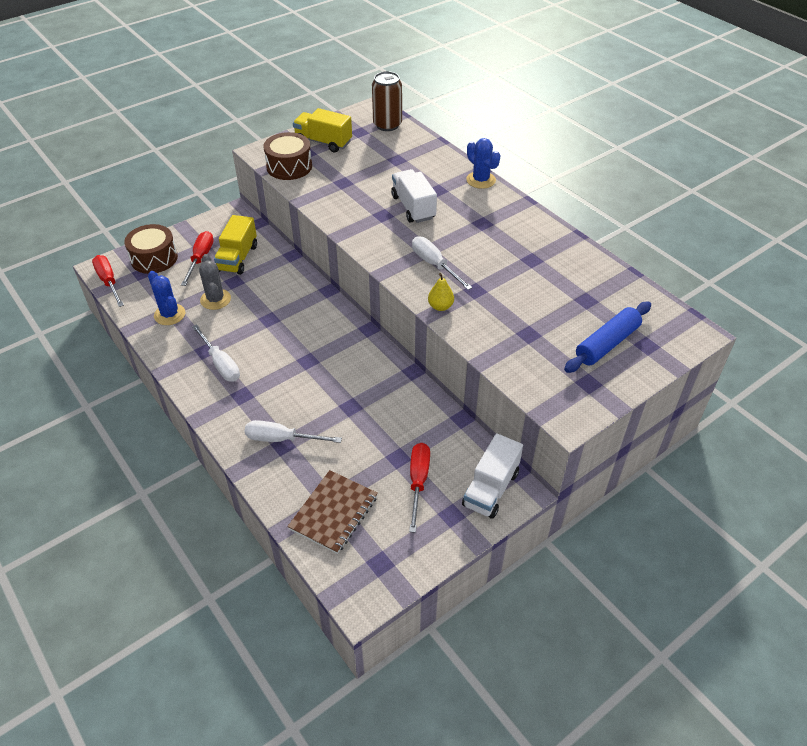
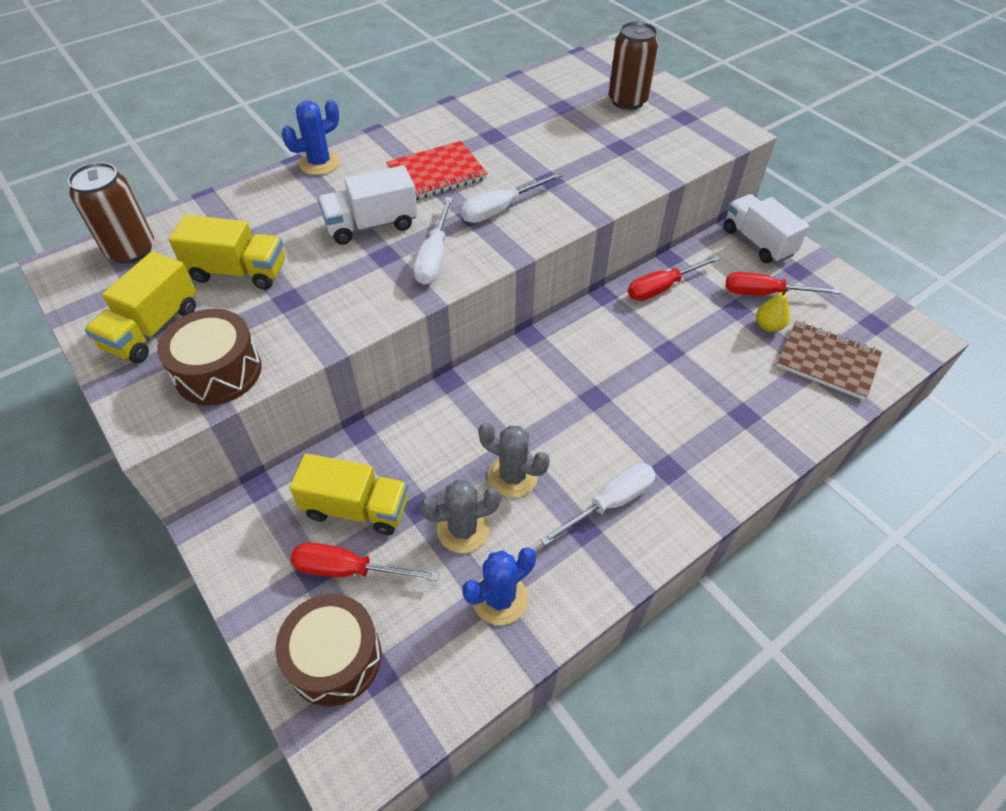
camera: 90 degrees left, 5 degrees up
red screwdriver [92,255,124,307] -> red screwdriver moved to [628,255,721,301]
white screwdriver [245,420,342,443] -> white screwdriver moved to [414,197,453,284]
yellow pear [428,273,454,311] -> yellow pear moved to [756,288,790,332]
white truck [462,433,523,519] -> white truck turned 150 degrees counterclockwise [724,194,809,263]
blue rolling pin [564,301,651,373] -> brown can [609,22,659,110]
none -> yellow truck [169,215,285,290]
none -> red notebook [386,141,488,200]
none -> grey cactus [478,423,550,498]

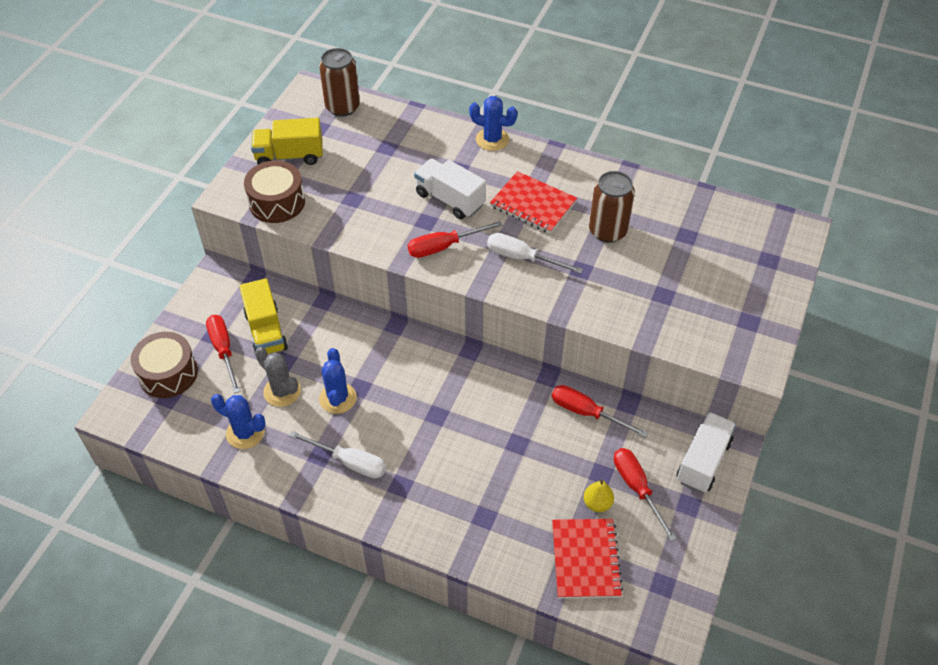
camera: 60 degrees right, 0 degrees up
yellow truck [169,215,285,290] -> none
white screwdriver [414,197,453,284] -> red screwdriver [408,221,503,258]
grey cactus [478,423,550,498] -> blue cactus [319,348,357,414]
brown can [609,22,659,110] -> brown can moved to [589,171,635,243]
brown notebook [777,321,882,400] -> red notebook [552,519,623,599]

